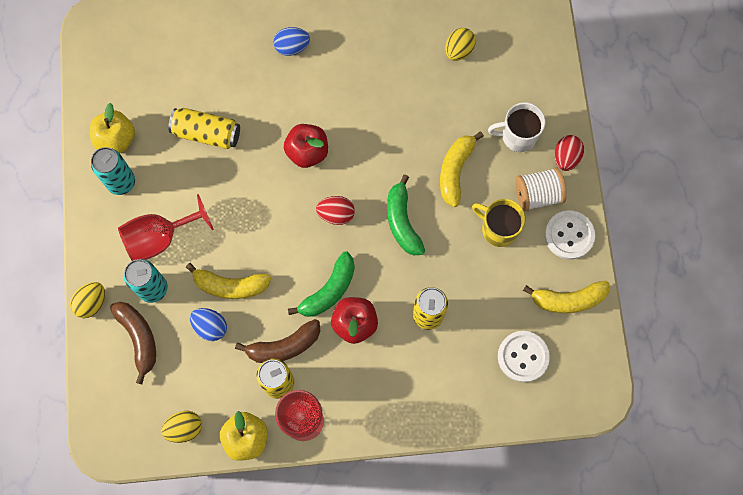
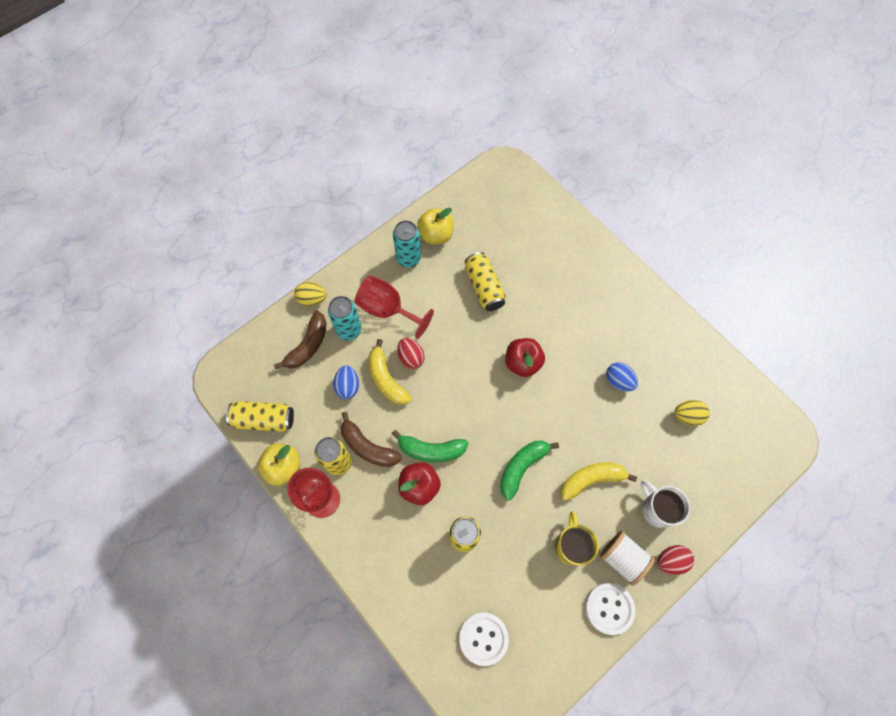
camera: 55 degrees right, 5 degrees down
yellow egg [161,411,202,443] -> yellow can [226,401,294,432]
blue egg [273,27,310,56] -> blue egg moved to [606,362,638,391]
red egg [316,196,355,225] -> red egg moved to [397,338,425,369]
yellow banana [523,281,610,313] -> none

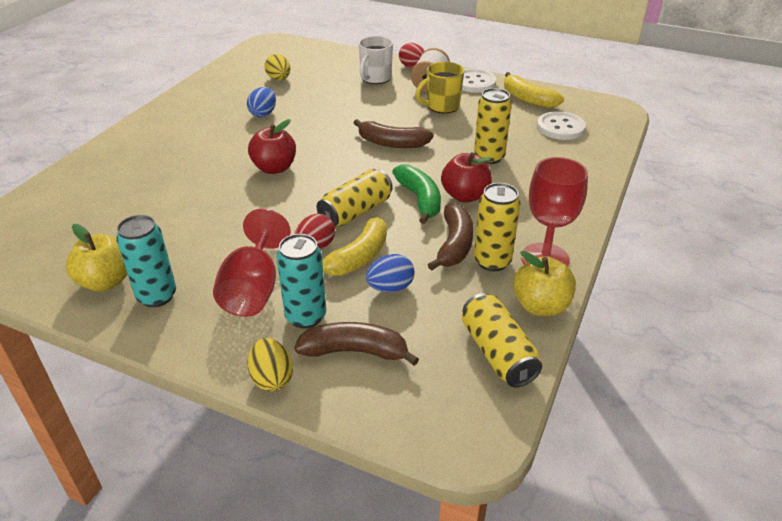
camera: 115 degrees left, 30 degrees down
yellow can [465,252,506,311] -> yellow can moved to [316,169,393,227]
green banana [500,441,559,500] -> brown banana [354,119,434,148]
yellow banana [561,462,637,501] -> yellow banana moved to [504,72,564,108]

